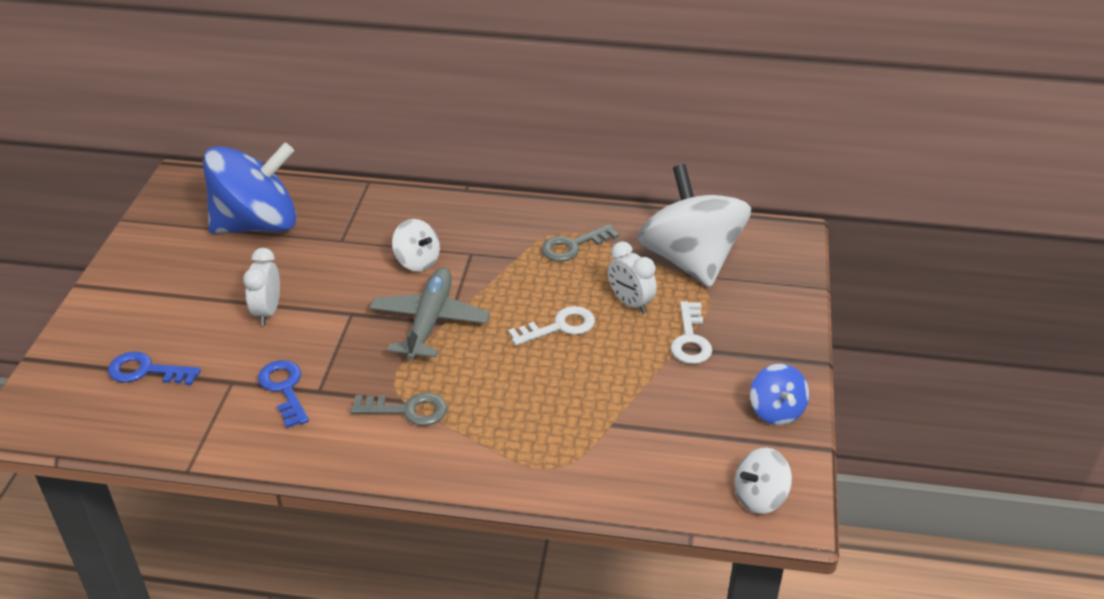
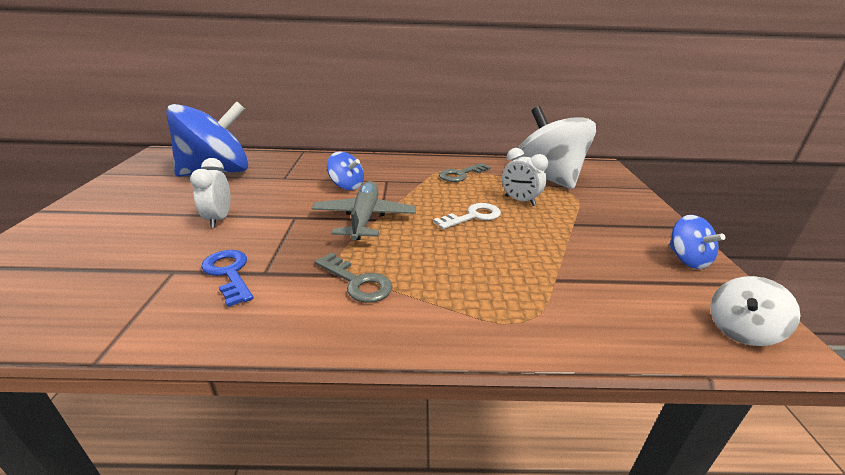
camera: 10 degrees left, 10 degrees down
blue key [108,351,201,385] -> none
grey key [350,393,447,426] -> grey key turned 45 degrees clockwise [314,252,392,303]
white spinning top [392,219,440,272] -> blue spinning top [327,152,364,190]
white key [671,301,712,364] -> none

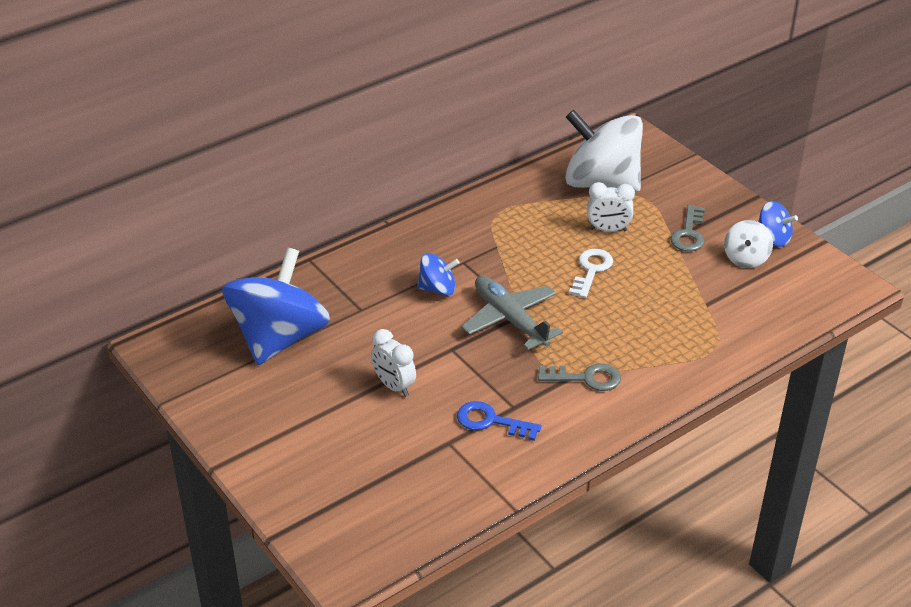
camera: 35 degrees left, 10 degrees up
grey key [439,163,491,182] -> grey key moved to [670,205,705,251]
white spinning top [710,276,800,346] -> white spinning top moved to [724,220,773,268]

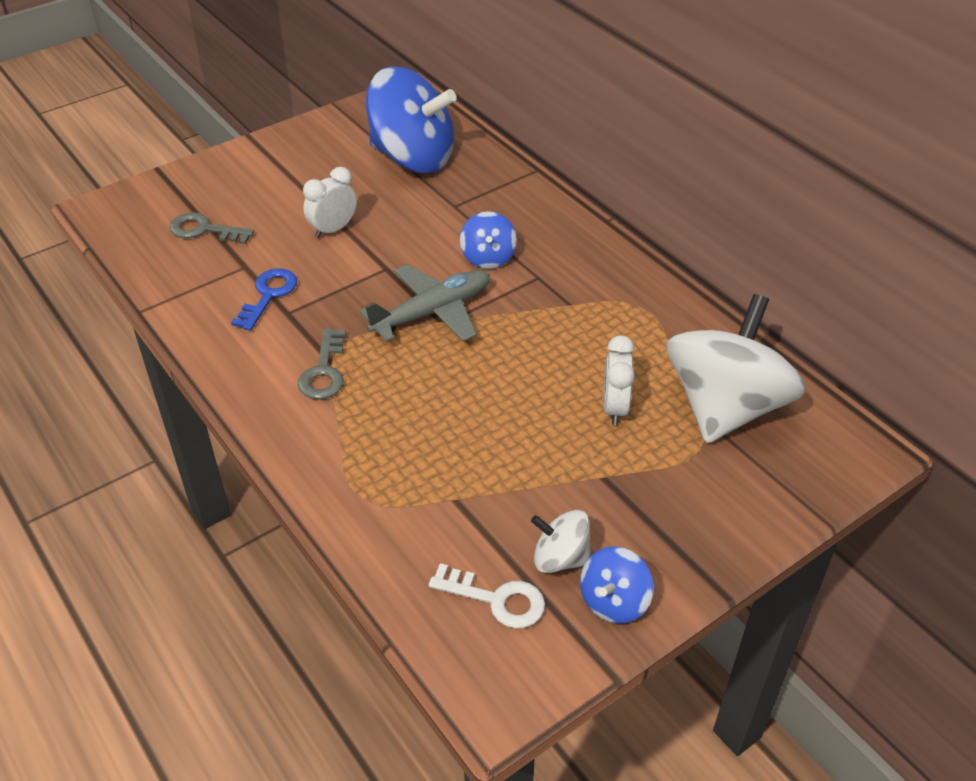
camera: 90 degrees right, 5 degrees up
white key [569,249,613,298] -> white key moved to [429,563,545,628]
grey key [670,205,705,251] -> grey key moved to [169,212,254,244]

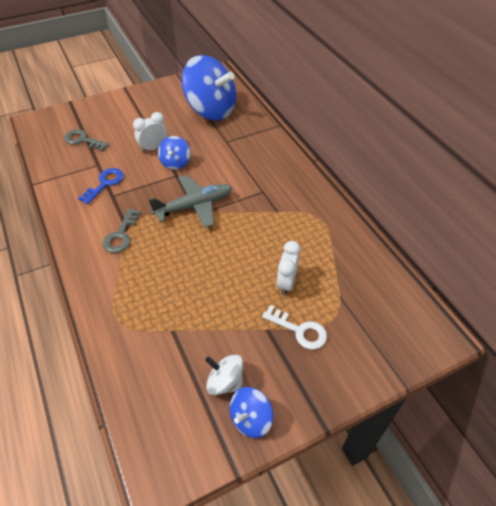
camera: 10 degrees right, 5 degrees up
white key [429,563,545,628] -> white key moved to [262,305,327,350]
blue spinning top [460,211,517,269] -> blue spinning top moved to [158,136,190,170]
white spinning top [666,294,806,443] -> none

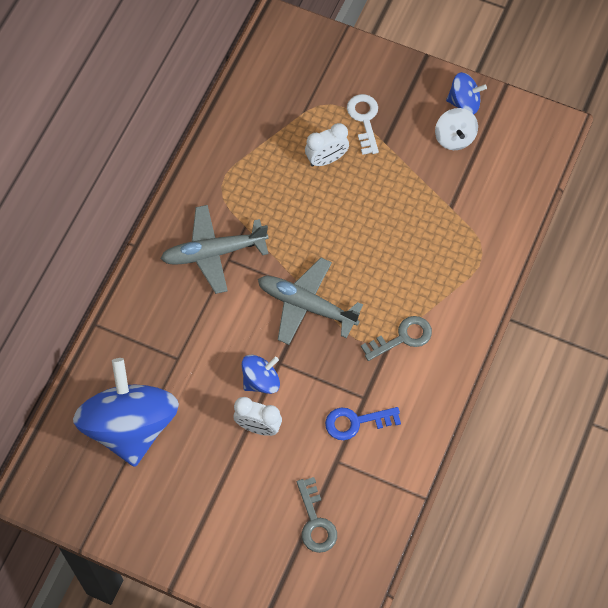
camera: 130 degrees left, 15 degrees up
none -> grey plane [161,205,269,294]

